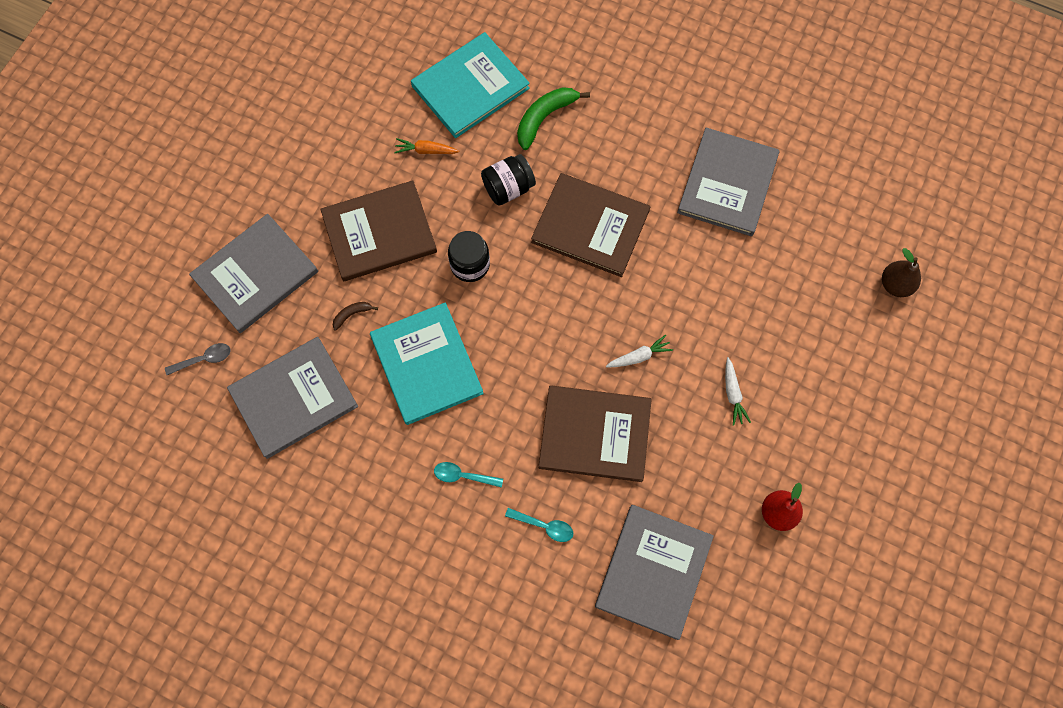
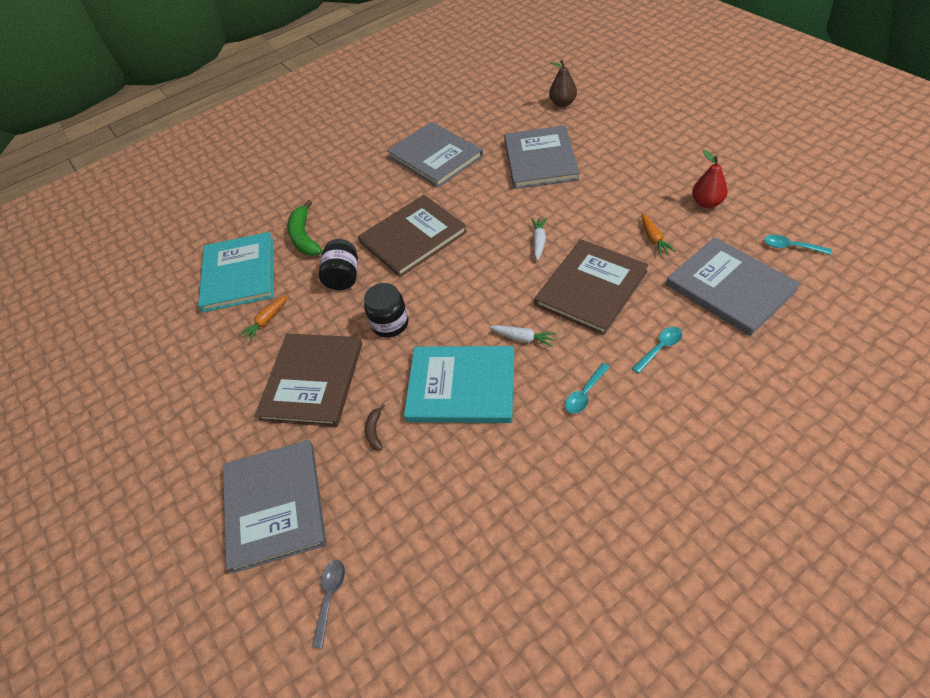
camera: 55 degrees left, 20 degrees down
grey book [227,337,358,459] -> grey book moved to [504,125,580,189]
white carrot [725,357,751,426] -> white carrot moved to [489,325,557,347]
none -> orange carrot [642,213,676,256]
none -> turquoise spoon [764,235,832,255]

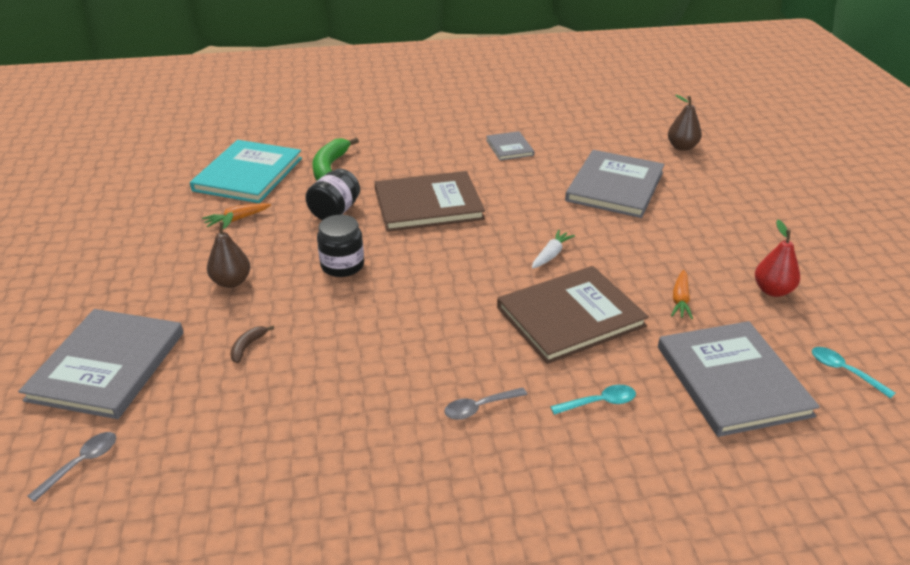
camera: 20 degrees right, 15 degrees down
brown book [255,334,362,427] -> brown pear [207,212,250,288]
grey book [387,122,483,188] -> grey book [486,131,534,160], size x0.51
turquoise book [404,346,514,423] -> none
white carrot [489,325,557,347] -> none
turquoise spoon [565,363,610,414] -> grey spoon [444,387,527,420]

